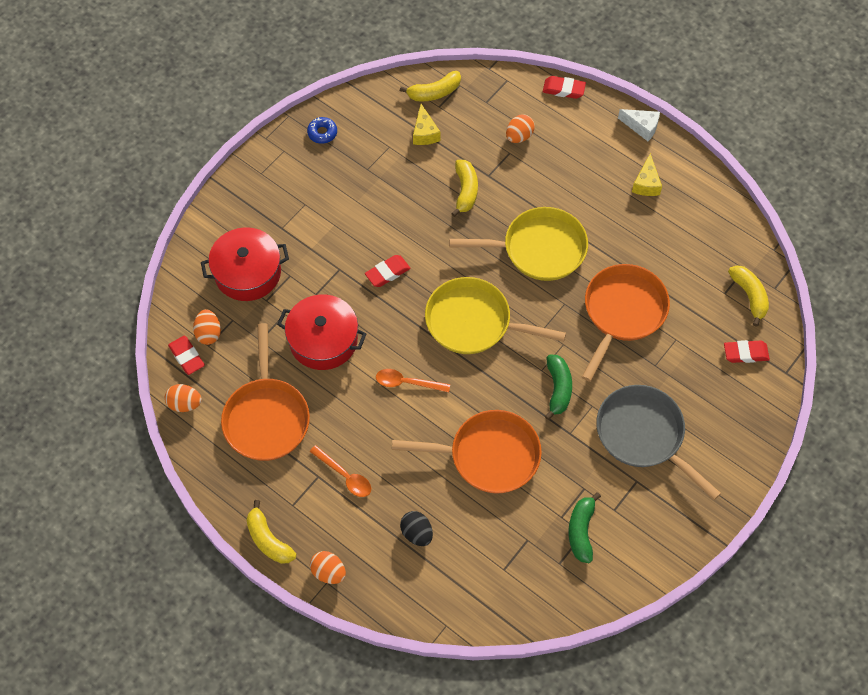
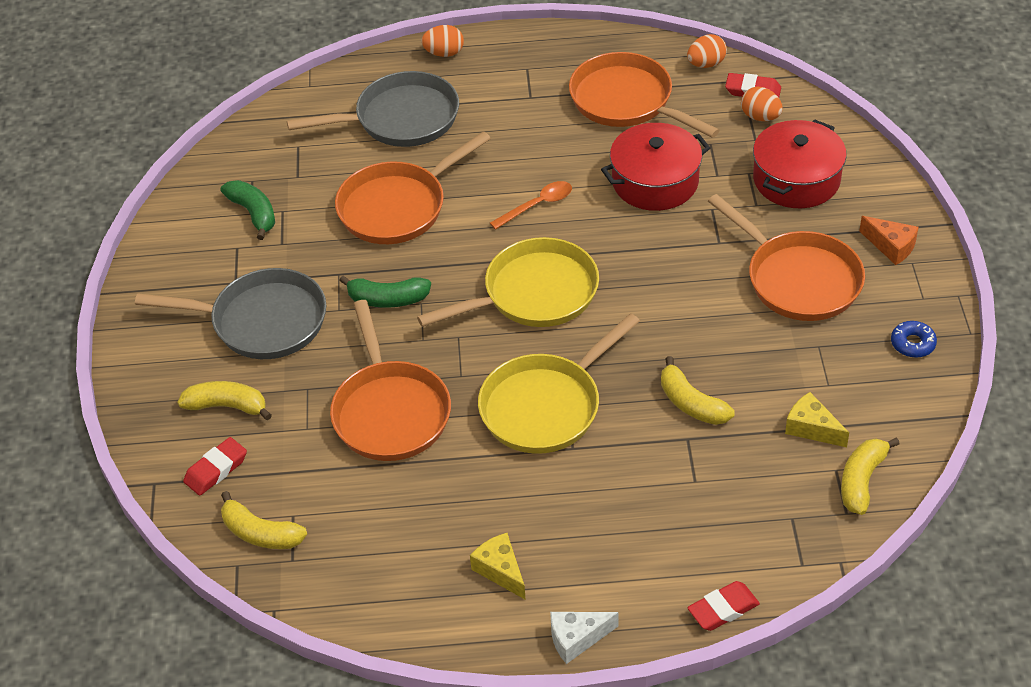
camera: 140 degrees right, 15 degrees down
yellow banana [246,500,296,564] -> yellow banana moved to [177,381,272,420]
orange spoon [310,445,371,497] -> none
red eraser [365,255,410,287] -> none
black egg [400,511,433,546] -> grey pan [287,71,459,147]
orange egg [506,114,535,143] -> none
green banana [545,355,572,420] -> green banana turned 45 degrees counterclockwise [339,276,431,308]
none -> orange pan [708,194,865,321]
none -> orange cheese [859,216,919,265]

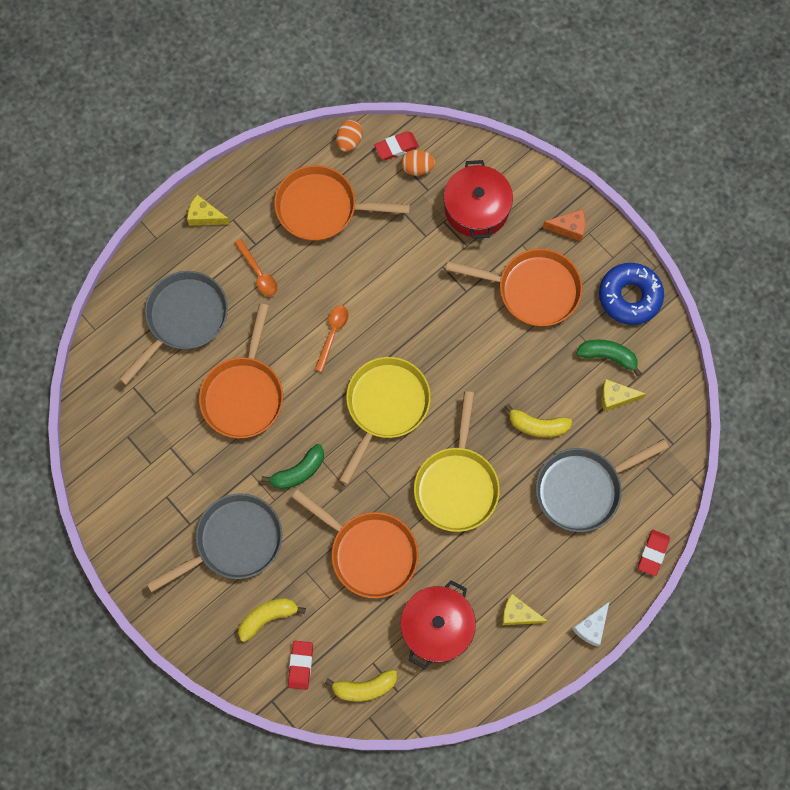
camera: 40 degrees left, 25 degrees up
green banana [221,180,275,240] -> green banana moved to [576,340,642,377]
orange egg [421,25,464,57] -> none
red pot [601,123,710,211] -> red pot moved to [400,580,476,669]
yellow banana [841,437,900,515] -> none
blue donut [891,321,937,358] -> blue donut [599,263,664,325], size x2.06
none -> yellow cheese [187,195,230,226]
none -> orange spoon [234,239,278,296]
none -> grey pan [536,439,669,532]

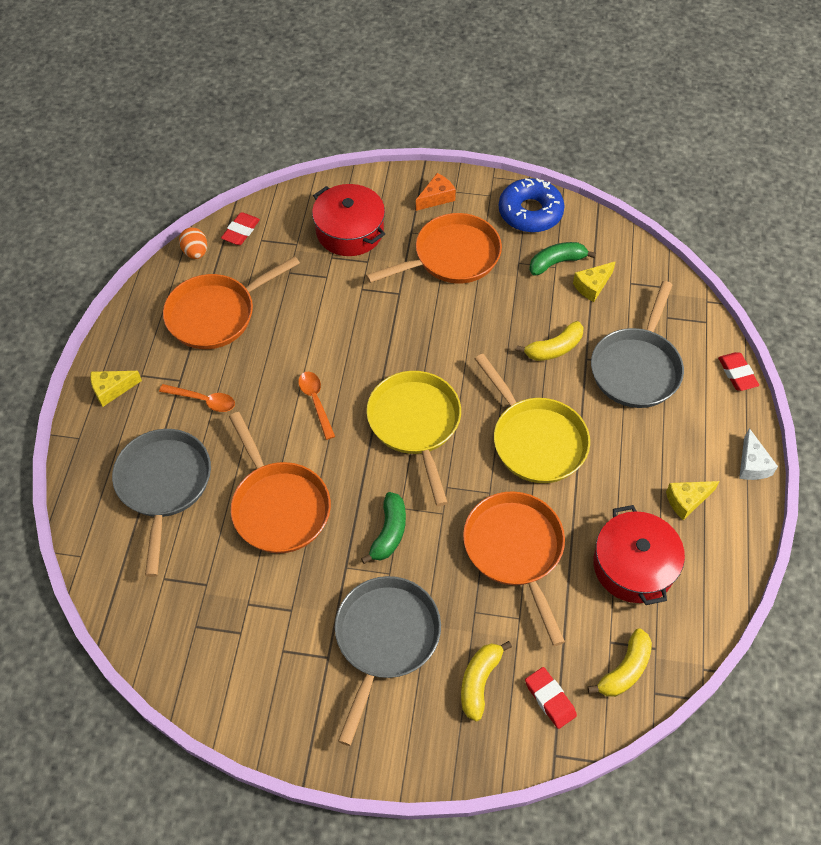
camera: 40 degrees left, 15 degrees down
orange pan [292,489,419,598] -> orange pan turned 105 degrees counterclockwise [463,491,565,646]
orange egg [401,150,435,176] -> none

